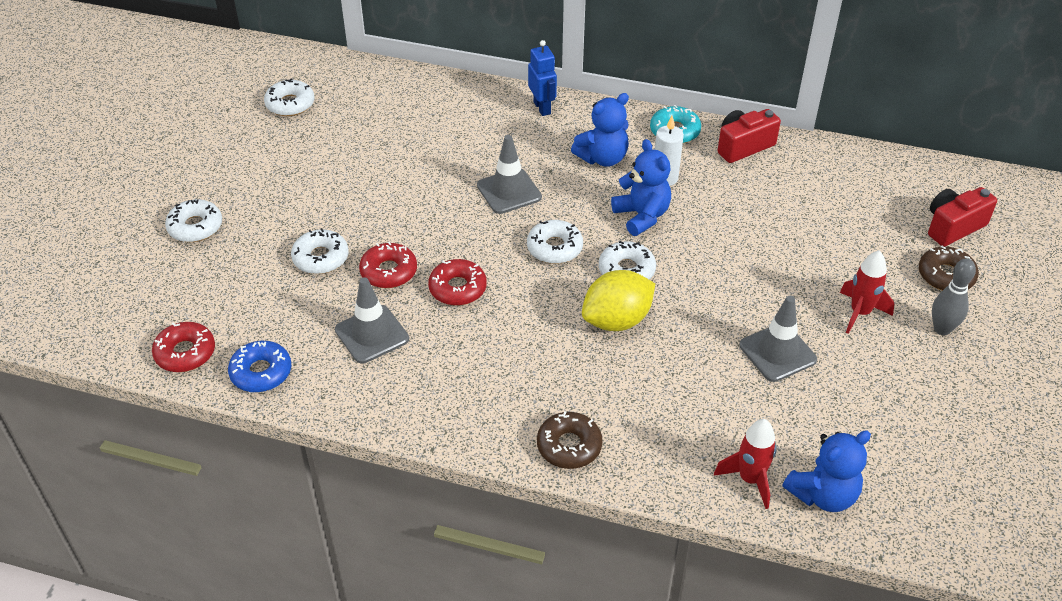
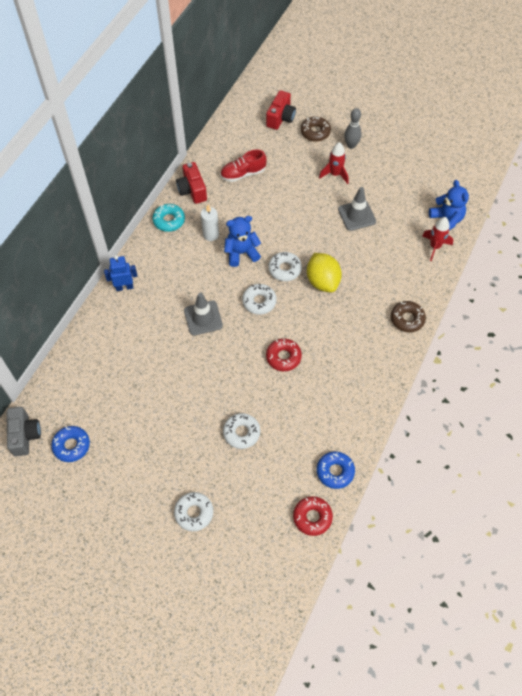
camera: 80 degrees left, 15 degrees up
white donut [264,78,315,116] -> blue donut [51,426,90,462]
grey traffic cone [335,277,409,364] -> none
red donut [359,242,417,288] -> none
blue teddy bear [571,93,629,167] -> none
red camera [928,187,997,247] -> red camera turned 135 degrees counterclockwise [266,90,296,130]
none -> grey camera [7,407,41,456]
none -> red shoe [220,150,267,182]

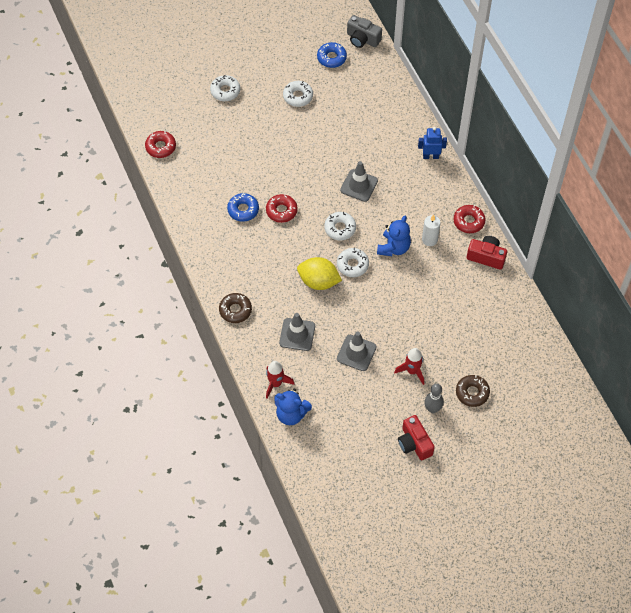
camera: 130 degrees right, 0 degrees up
blue robot [104,255,137,291] -> blue robot turned 120 degrees counterclockwise [418,127,447,159]
turquoise donut [152,204,185,232] -> red donut [453,205,486,233]
red shoe [220,150,267,182] -> none
white donut [223,413,260,449] -> white donut moved to [283,81,313,107]
red camera [266,90,296,130] -> red camera moved to [398,415,435,461]
blue donut [317,452,355,489] -> blue donut moved to [227,193,259,222]
none -> grey traffic cone [279,313,315,351]

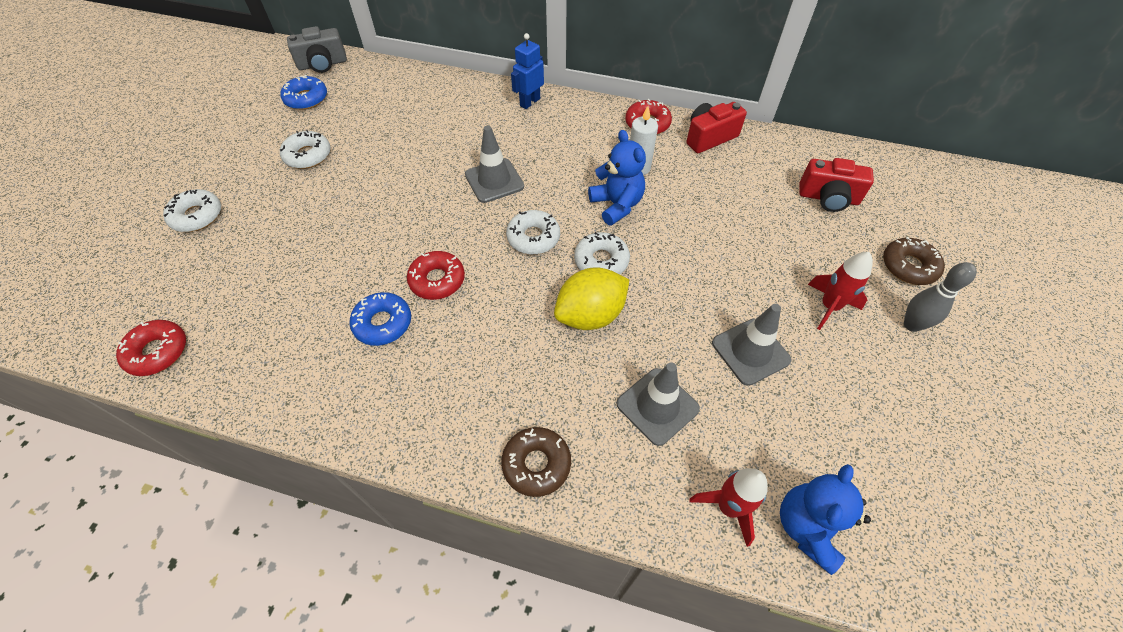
camera: 50 degrees left, 5 degrees down
blue teddy bear [274,389,312,425] -> blue teddy bear turned 150 degrees clockwise [780,464,871,575]
red camera [398,415,435,461] -> red camera moved to [799,158,874,212]

